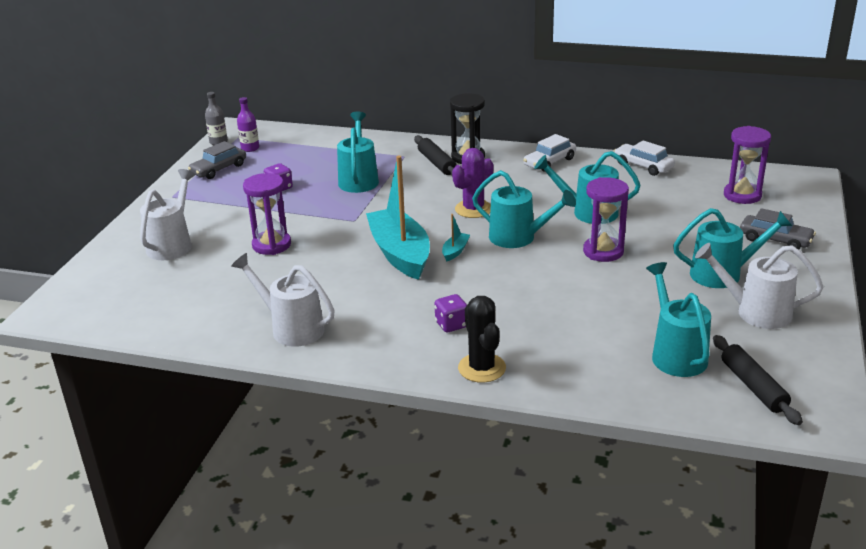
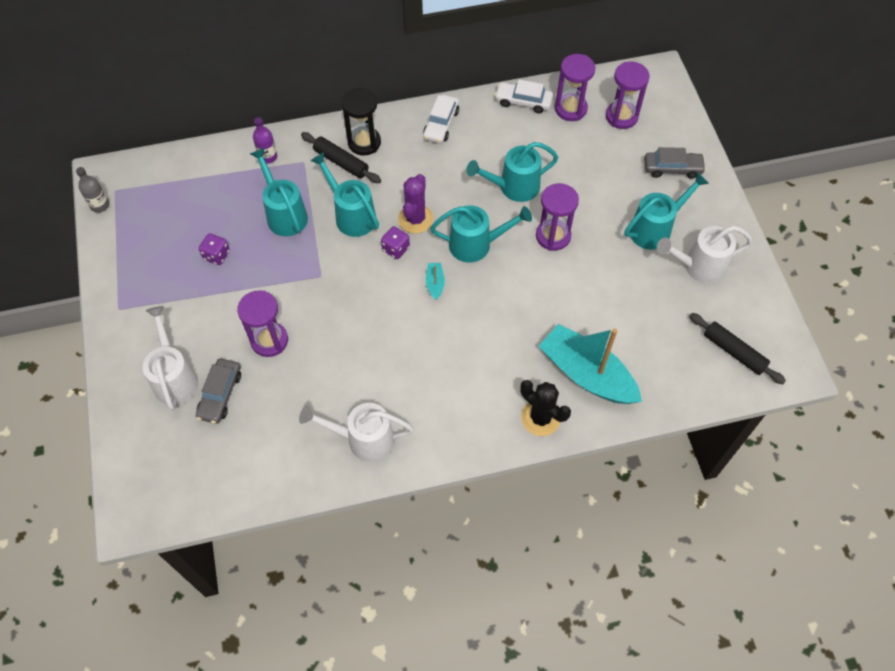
camera: 30 degrees left, 30 degrees up
grey car [188,141,246,179] -> grey car moved to [196,359,241,424]
purple bottle [237,97,259,152] -> purple bottle moved to [253,117,277,164]
turquoise boat [366,156,430,280] -> turquoise boat moved to [539,324,642,404]
purple dice [434,294,467,333] -> purple dice moved to [381,226,410,259]
turquoise watering can [646,262,711,377] -> turquoise watering can moved to [311,152,379,237]
none -> purple hourglass [555,54,595,121]

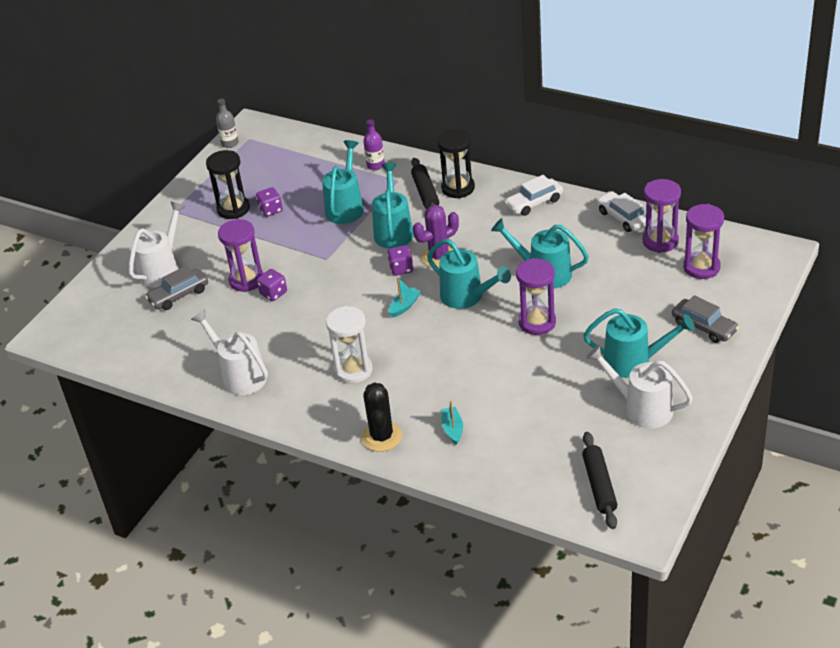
camera: 45 degrees right, 20 degrees down
turquoise boat [539,324,642,404] -> turquoise boat [442,401,463,445], size x0.40
none -> black hourglass [206,150,250,219]
none -> purple dice [257,269,287,301]
none -> white hourglass [326,306,373,384]

